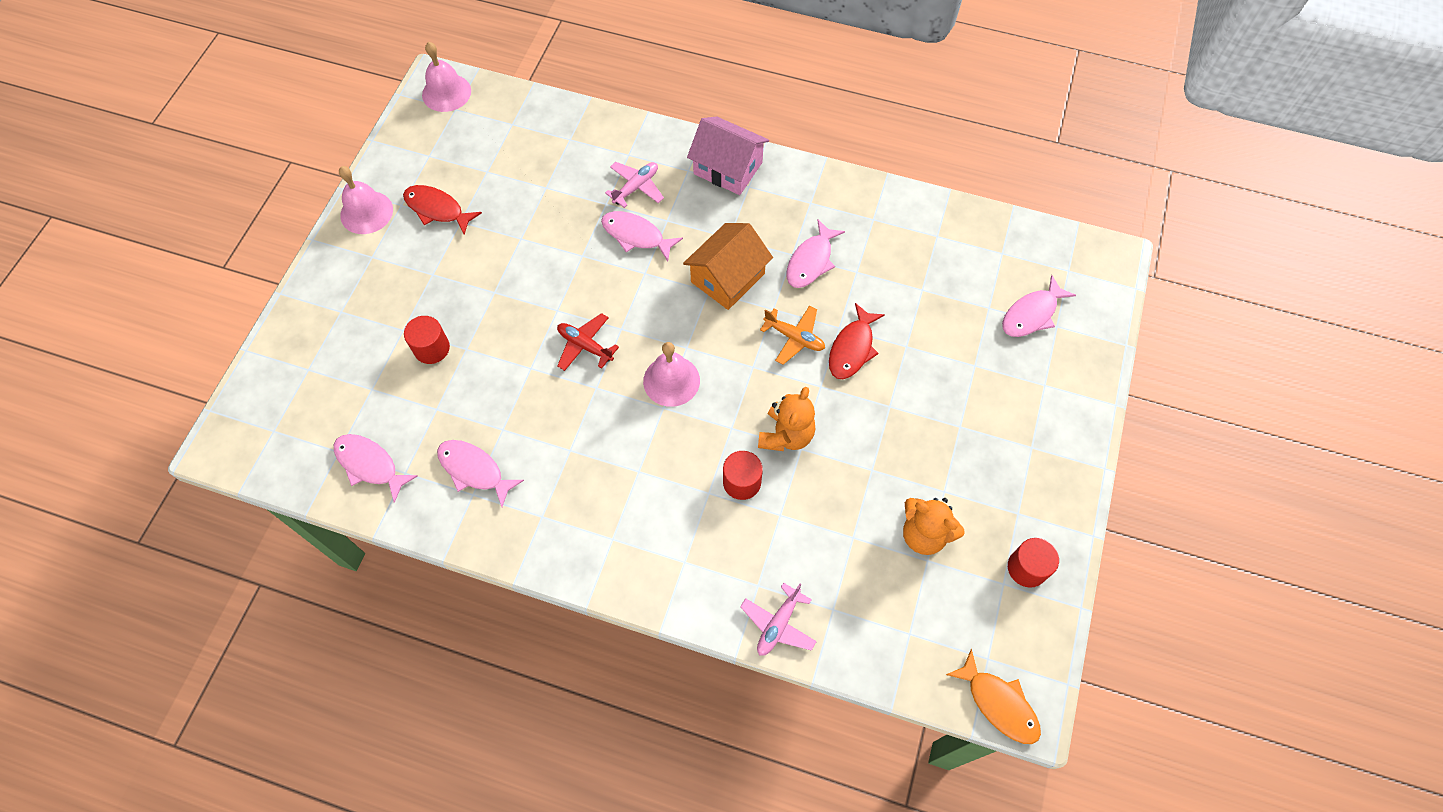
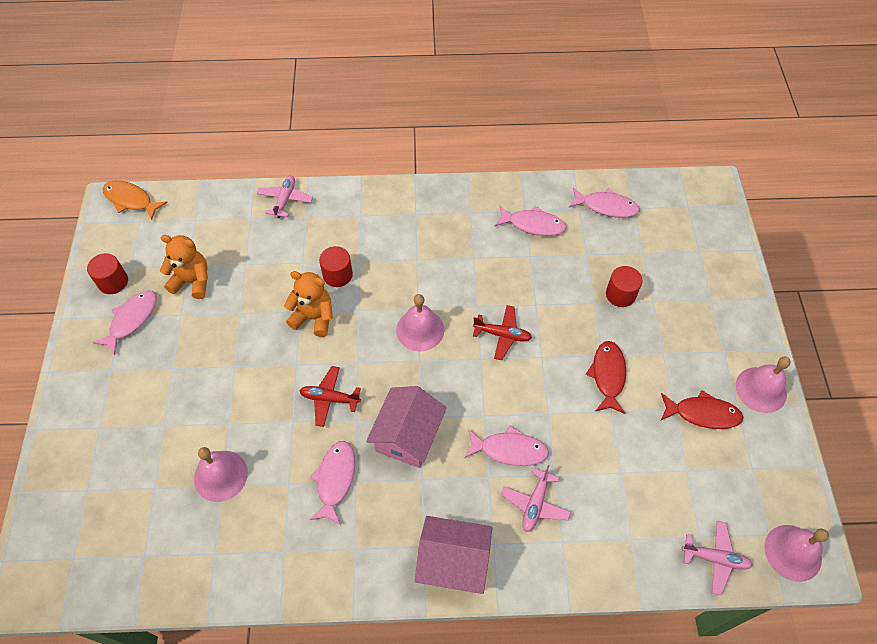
camera: 160 degrees right, 5 degrees down
orange house [683,223,773,310] -> pink house [366,386,447,468]
orange teddy bear [758,387,815,451] -> orange teddy bear turned 105 degrees clockwise [284,271,333,337]
orange plane [760,306,825,365] -> red plane [300,366,361,427]
red fish [829,303,885,379] -> red fish moved to [586,341,626,414]
pink fish [1002,275,1076,337] -> pink fish moved to [93,290,157,355]
none -> pink bell [194,447,248,502]
none -> pink plane [681,521,753,596]

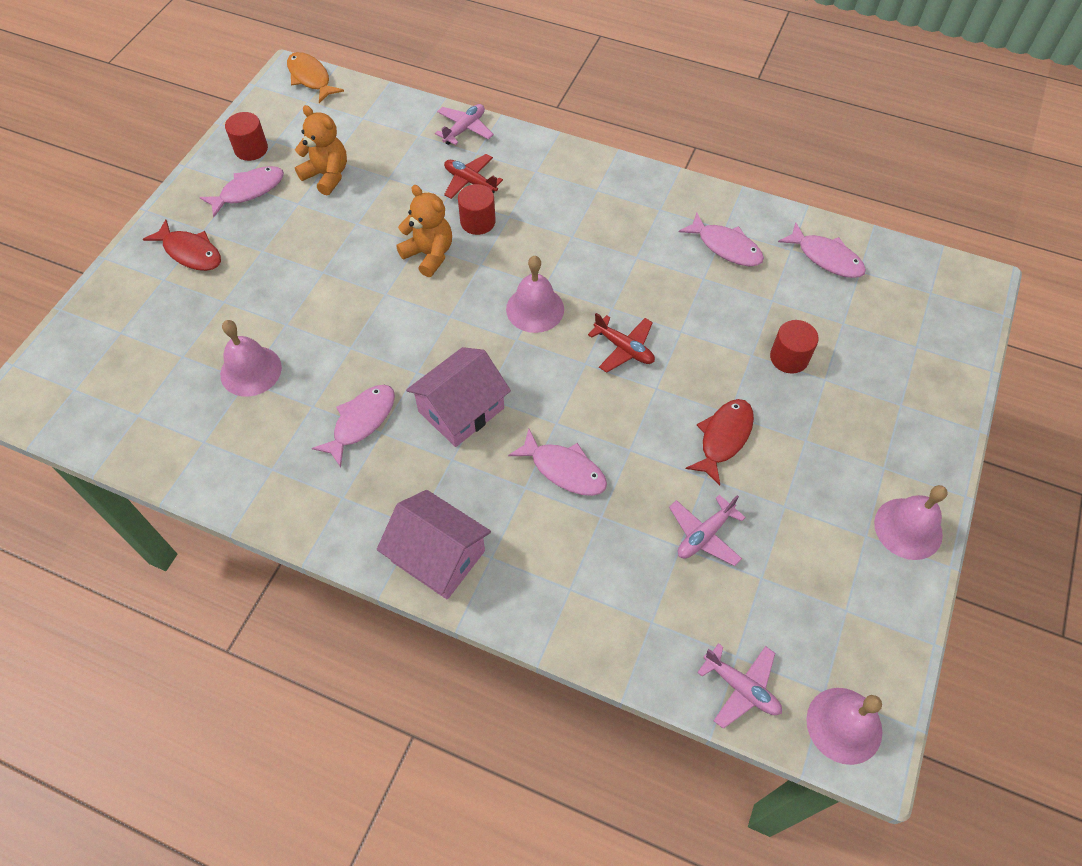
camera: 25 degrees right, 0 degrees up
red plane [300,366,361,427] -> red plane moved to [444,154,503,199]
pink plane [501,465,571,532] -> pink plane moved to [669,495,746,566]
red fish [661,390,744,429] -> red fish moved to [143,219,221,271]

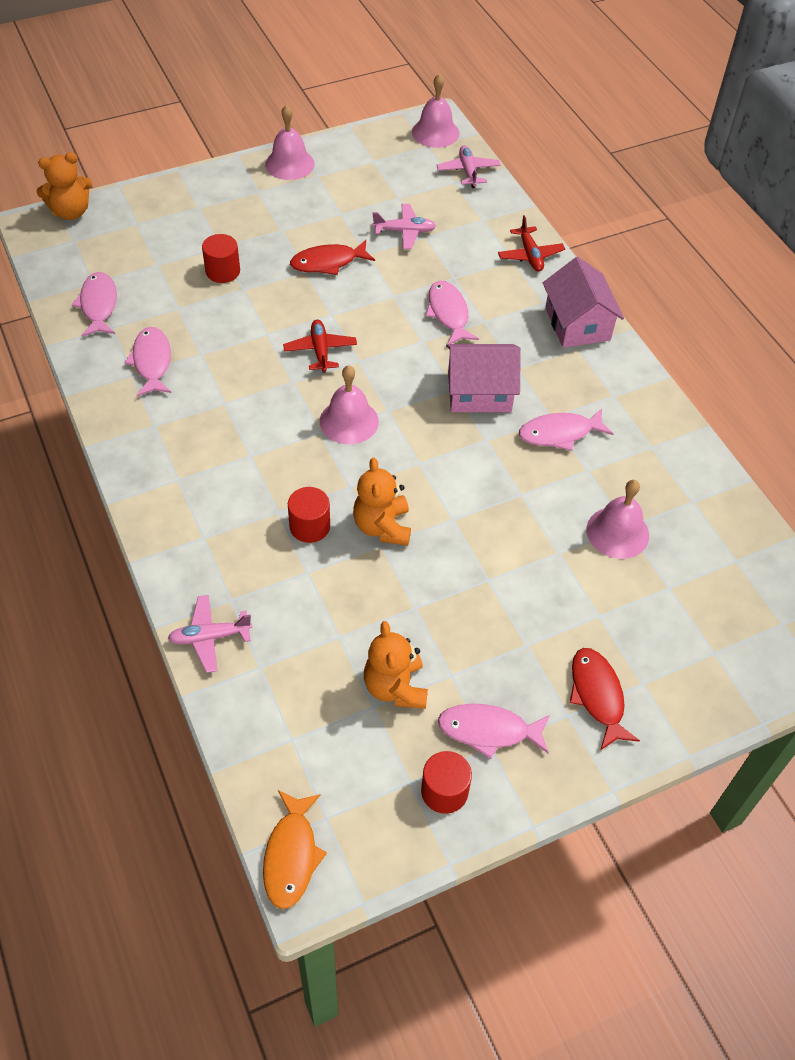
camera: 140 degrees left, 5 degrees down
red plane [444,154,503,199] -> red plane moved to [498,215,565,271]
none -> orange teddy bear [36,152,92,220]

